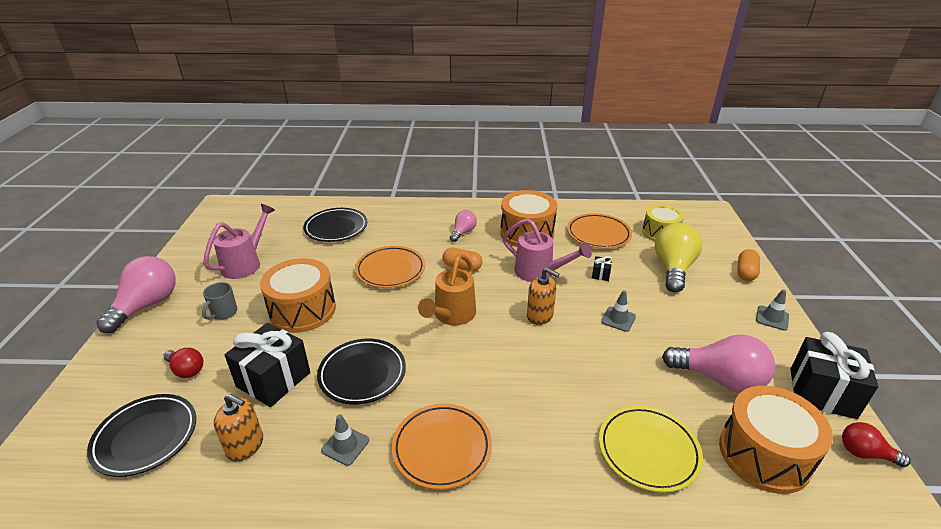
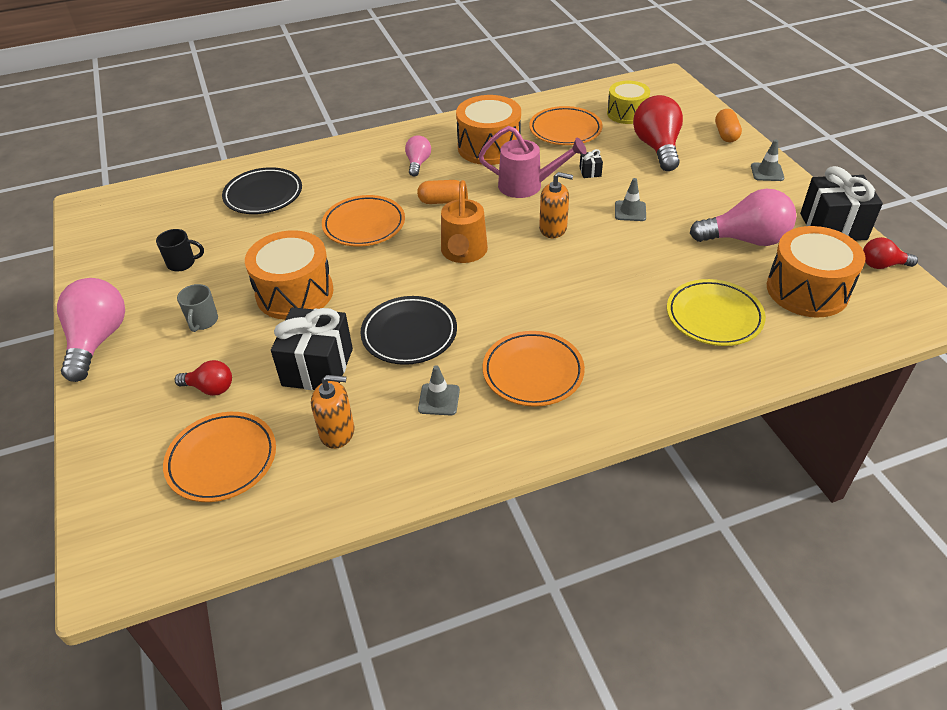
camera: 20 degrees left, 10 degrees up
black plate [87,394,196,477] -> orange plate [163,412,276,502]
pink watering can [203,204,275,279] -> black mug [156,229,204,271]
yellow light bulb [655,223,702,292] -> red light bulb [633,95,683,171]

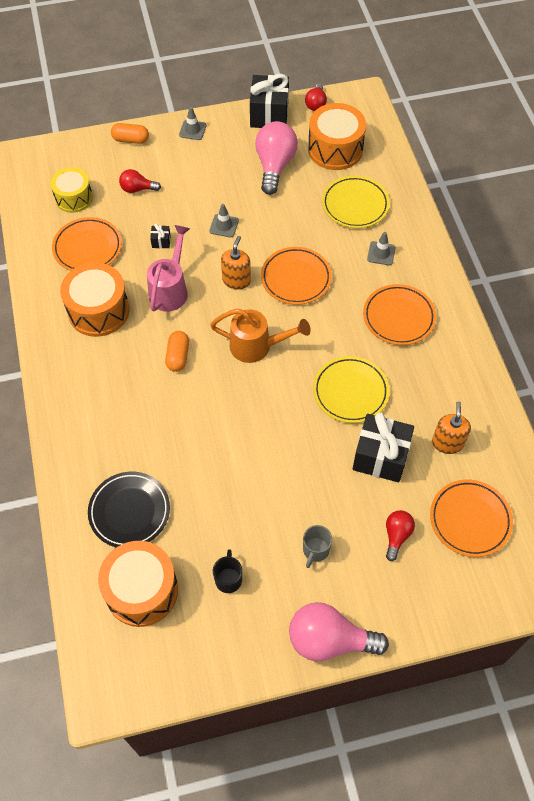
camera: 85 degrees left, 15 degrees up
grey mug [177,284,218,332] -> grey mug turned 105 degrees clockwise [303,525,332,568]
orange drum [245,230,333,320] -> orange drum moved to [98,541,178,627]
orange plate [322,195,405,246] -> orange plate moved to [261,247,332,305]
black plate [360,296,457,365] -> yellow plate [313,356,390,423]
pink light bulb [405,135,431,176] -> none
grey traffic cone [418,365,460,415] -> grey traffic cone moved to [367,232,396,266]
red light bulb [633,95,683,171] -> red light bulb [119,169,161,193], size x0.54

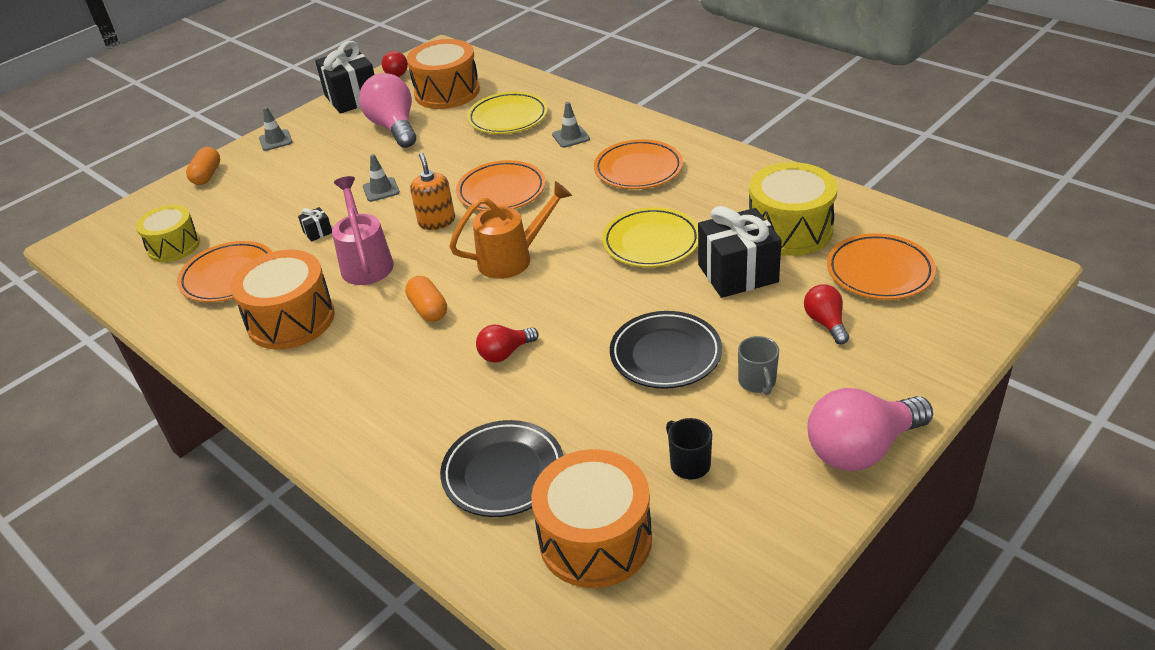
camera: 30 degrees left, 20 degrees down
orange capsule [111,123,149,144] -> orange capsule turned 60 degrees counterclockwise [186,147,220,185]
red light bulb [119,169,161,193] -> red light bulb moved to [476,325,539,363]
orange soap dispenser [432,402,471,454] -> yellow drum [749,162,837,256]
none -> black plate [610,311,722,389]

